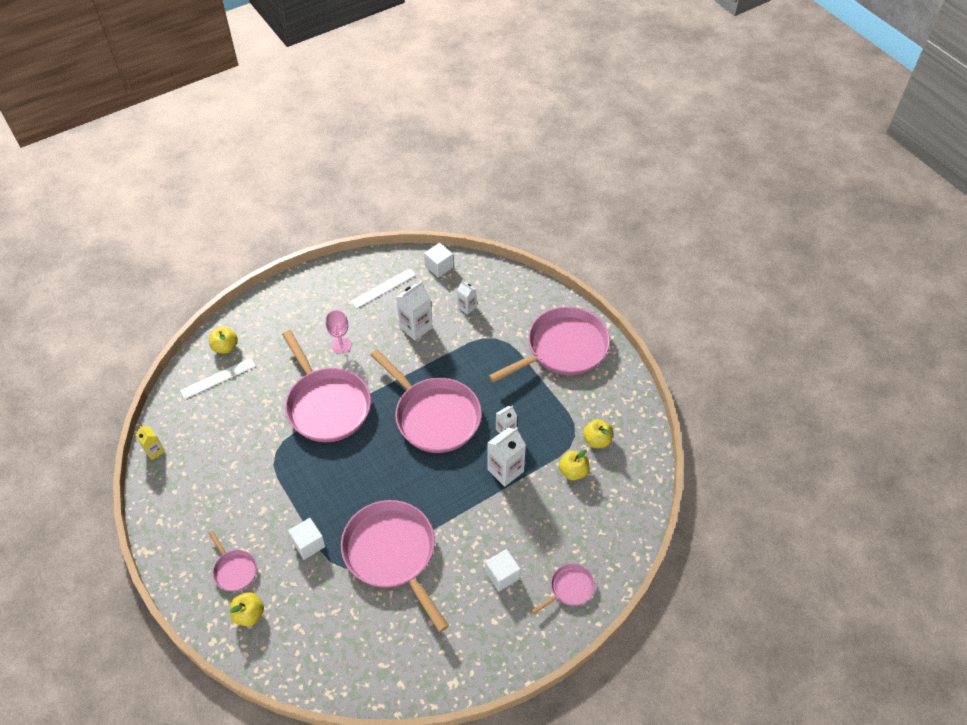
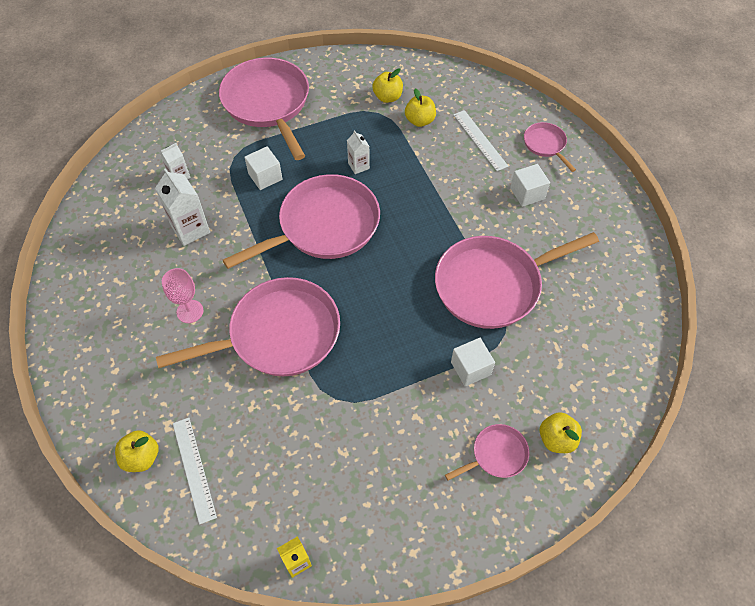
camera: 80 degrees left, 5 degrees up
white ruler [351,268,416,308] -> white ruler moved to [453,110,508,171]
white cube [424,243,453,278] -> white cube moved to [244,146,283,190]
white carton [487,427,526,487] -> none

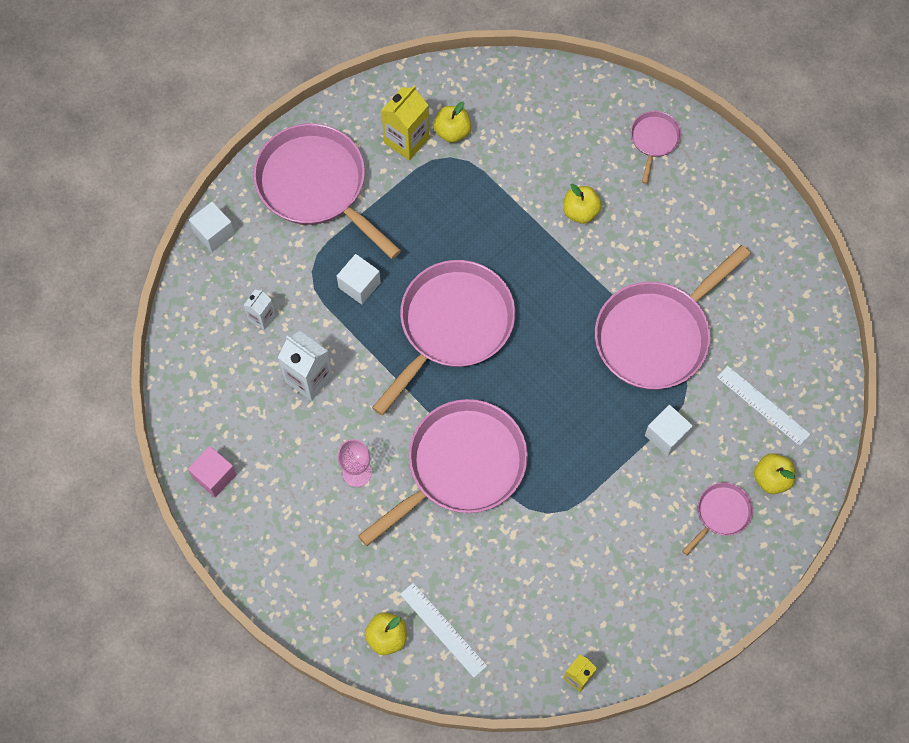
camera: 20 degrees left, 10 degrees up
white carton [347,130,370,174] -> none
yellow apple [405,88,436,127] -> yellow apple moved to [563,184,602,224]
white ruler [453,110,508,171] -> white ruler moved to [717,366,810,446]
white cube [510,164,550,207] -> white cube moved to [189,202,235,252]
pink pan [524,122,576,172] -> pink pan turned 60 degrees clockwise [631,111,681,184]
none -> pink cube [188,446,237,497]
none -> yellow carton [381,86,429,160]

